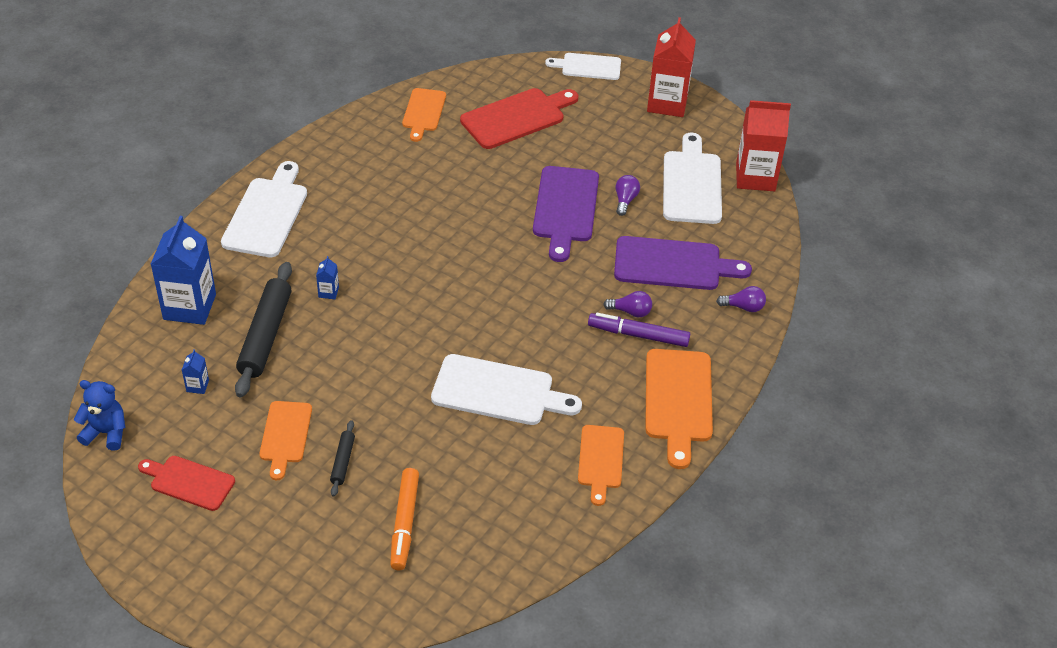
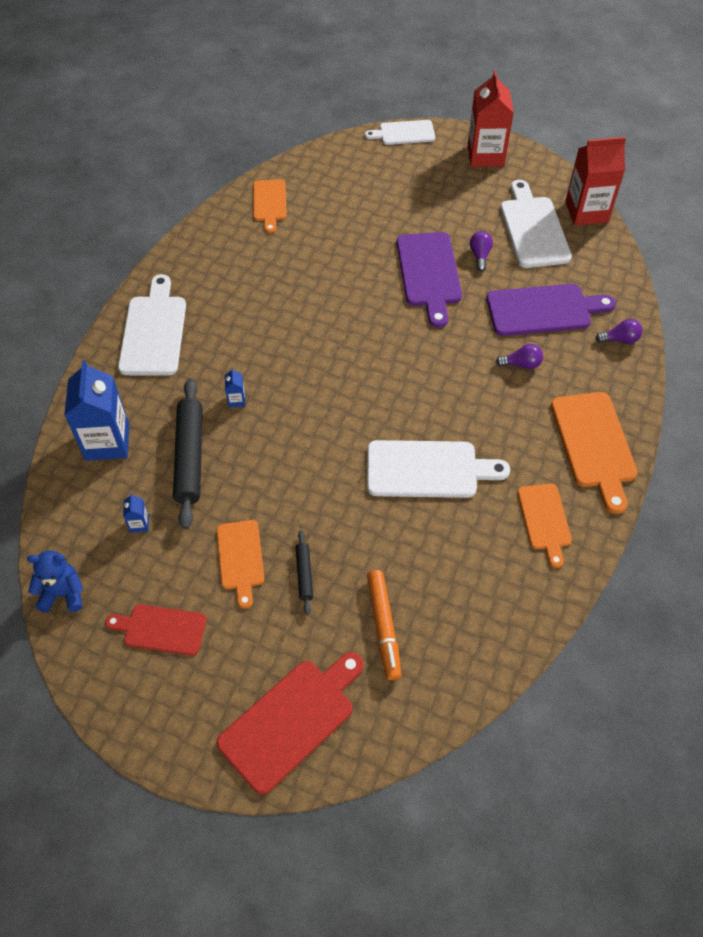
camera: 10 degrees left, 10 degrees up
red cutting board [460,88,578,149] -> red cutting board moved to [217,652,364,794]
purple marker [588,313,690,347] -> none

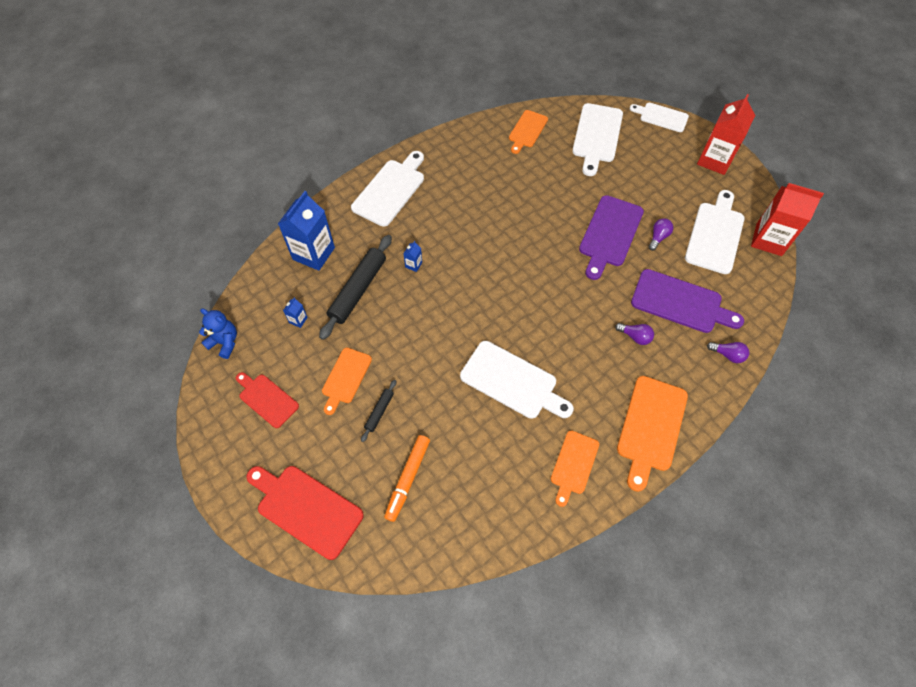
camera: 30 degrees right, 5 degrees up
red cutting board [217,652,364,794] -> red cutting board turned 135 degrees counterclockwise [246,466,364,560]
none -> white cutting board [572,103,623,176]

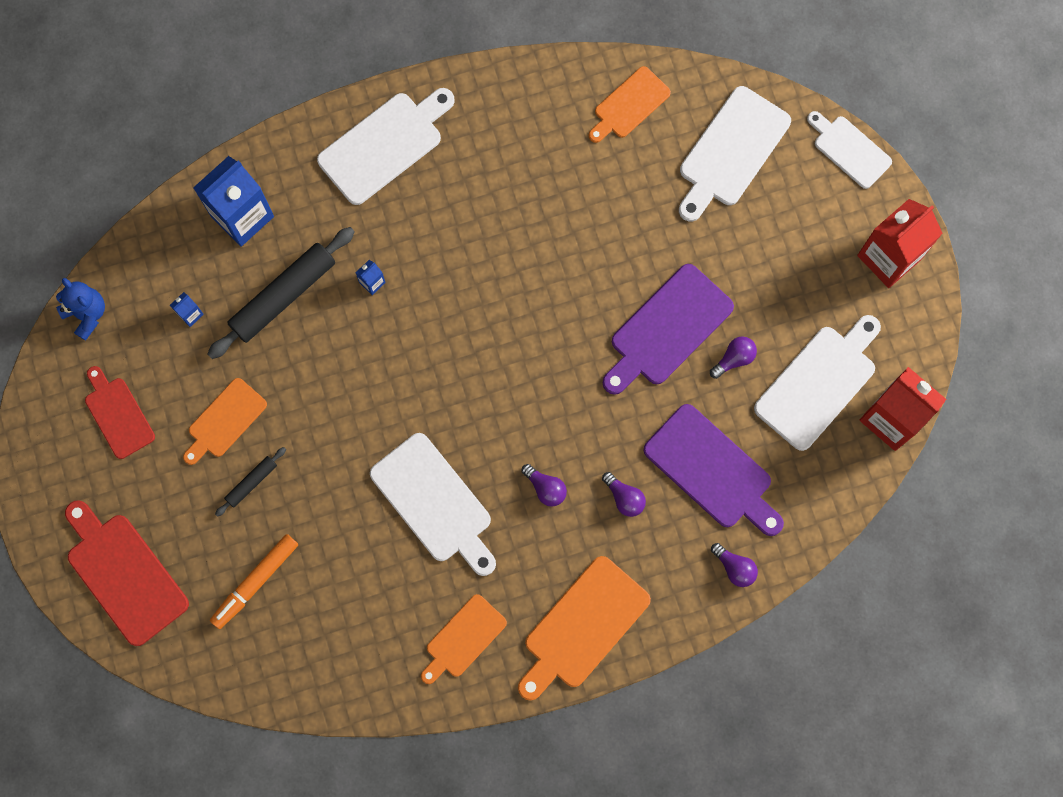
camera: 20 degrees right, 15 degrees up
none -> purple light bulb [521,464,567,507]

